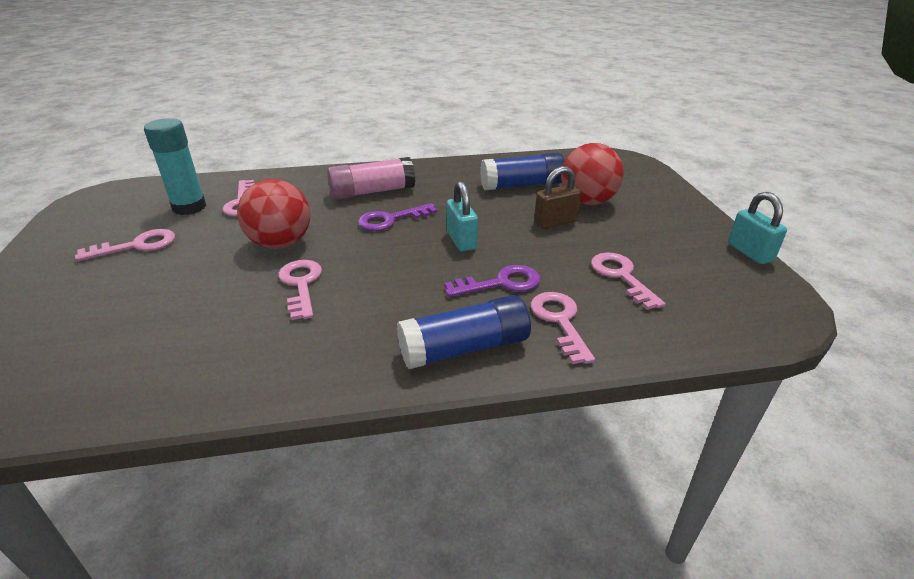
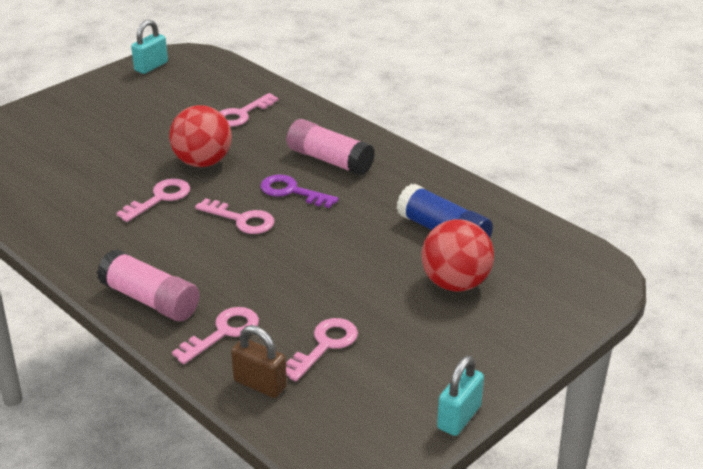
camera: 55 degrees right, 0 degrees up
pink key [75,229,175,261] -> pink key moved to [195,198,274,234]
turquoise glue stick [144,118,206,215] -> none
blue glue stick [397,295,531,369] -> pink glue stick [97,249,200,321]
purple key [444,265,540,297] -> none
turquoise padlock [446,181,478,251] -> turquoise padlock moved to [131,20,168,74]
brown padlock [534,166,581,229] -> brown padlock moved to [231,325,287,398]

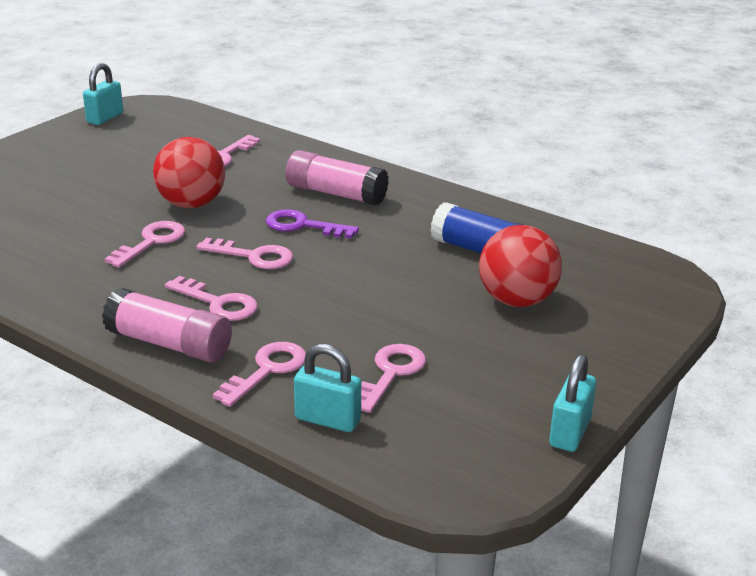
camera: 10 degrees left, 5 degrees down
brown padlock [231,325,287,398] -> turquoise padlock [294,344,361,432]
none -> pink key [165,276,258,321]

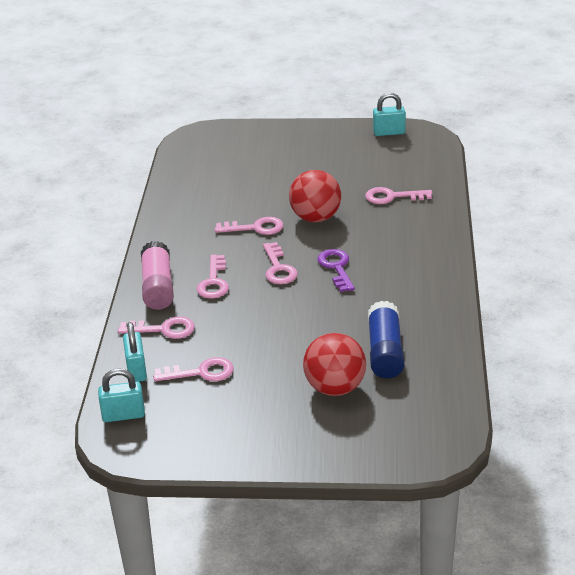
camera: 60 degrees right, 5 degrees up
pink glue stick [286,150,389,206] -> none
turquoise padlock [549,354,596,452] -> turquoise padlock moved to [98,369,145,422]

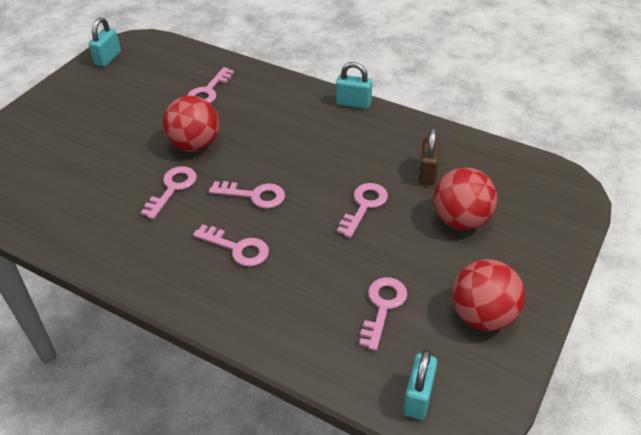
camera: 65 degrees left, 10 degrees up
pink key [118,317,195,339] -> pink key moved to [337,183,388,238]
turquoise padlock [123,322,147,382] -> turquoise padlock moved to [336,62,372,109]
pink glue stick [141,241,174,310] -> none
purple key [318,249,355,292] -> none
blue glue stick [368,301,404,378] -> brown padlock [419,128,441,185]
none -> red ball [452,259,525,331]

